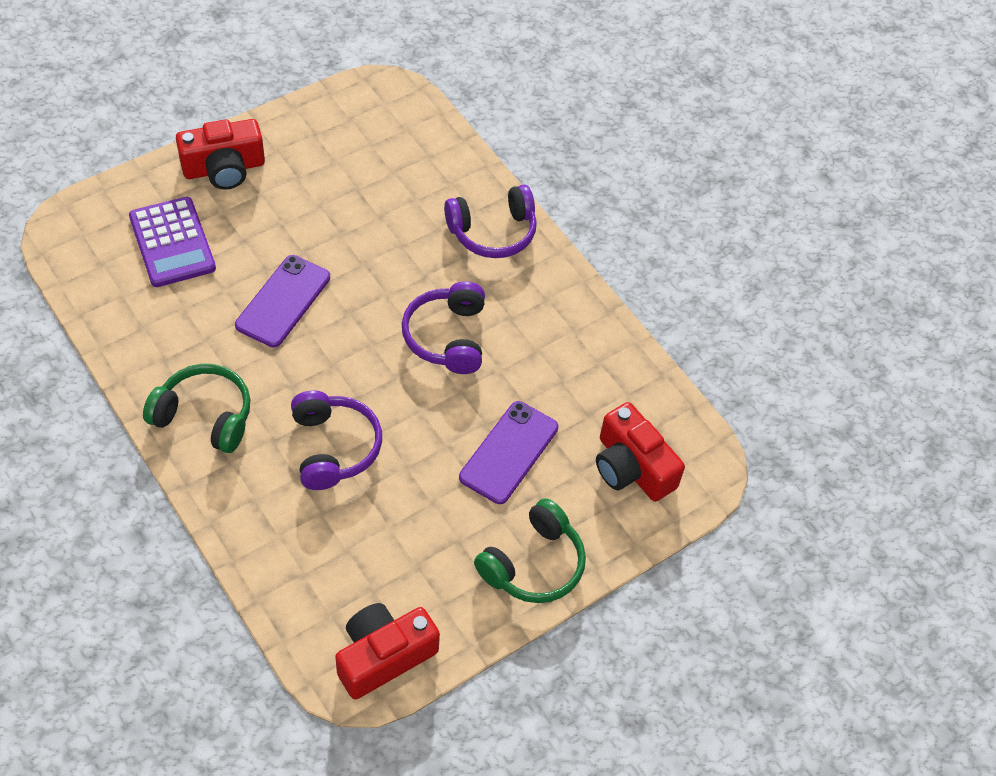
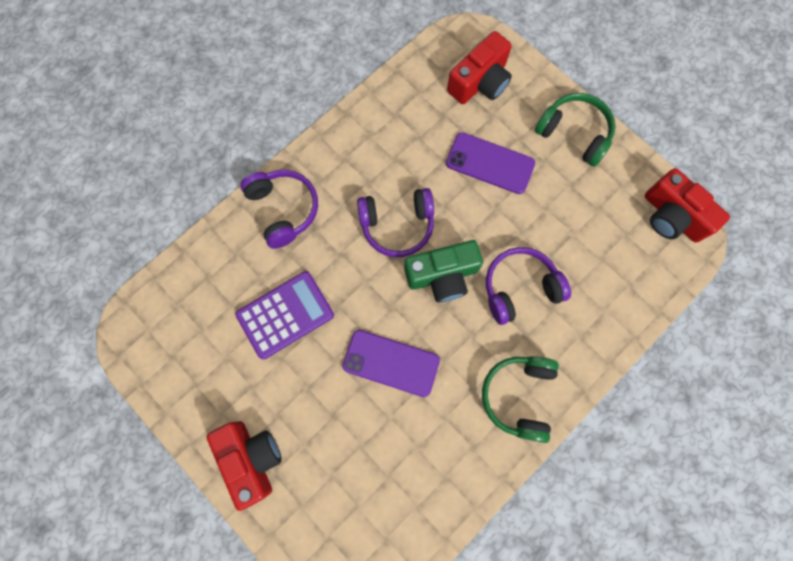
camera: 95 degrees left, 20 degrees up
purple calculator [129,197,216,287] -> purple calculator moved to [236,271,334,359]
none -> green camera [404,240,483,302]

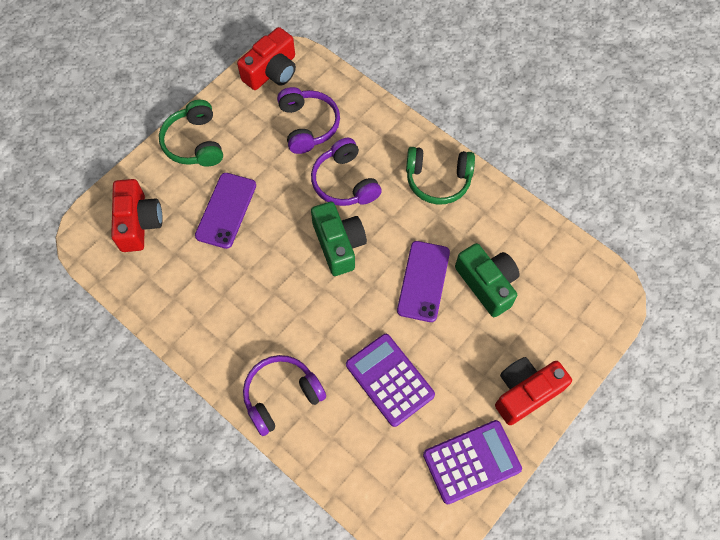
camera: 95 degrees left, 10 degrees down
purple headphones [357,188,434,257] -> purple headphones moved to [277,87,340,154]
red camera [447,31,512,104] -> red camera turned 45 degrees clockwise [111,179,163,252]
green headphones [535,93,616,167] -> green headphones turned 45 degrees counterclockwise [159,100,223,167]
none -> purple calculator [423,420,522,504]
none -> green camera [455,243,520,317]

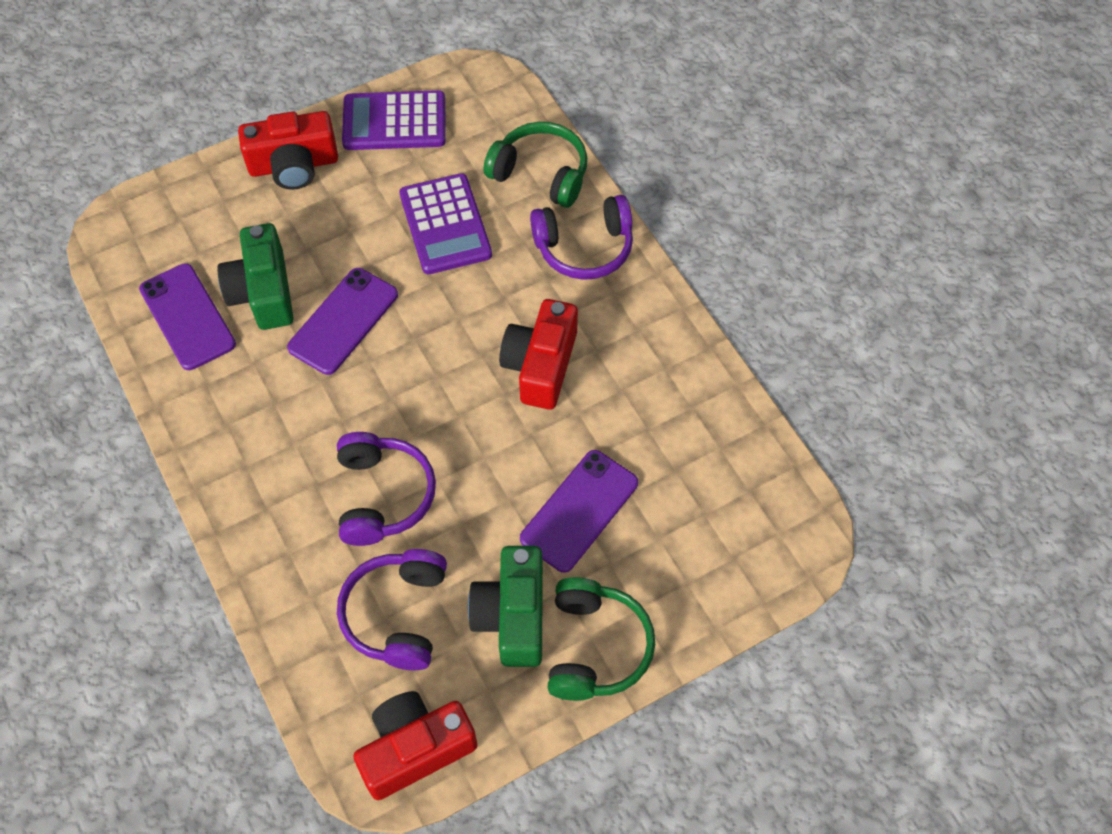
camera: 160 degrees left, 5 degrees down
red camera [111,179,163,252] -> red camera moved to [499,299,578,410]
green camera [311,201,367,276] -> green camera moved to [468,546,543,667]
green headphones [406,147,475,204] -> green headphones moved to [483,122,587,208]
none -> purple phone [139,263,236,370]

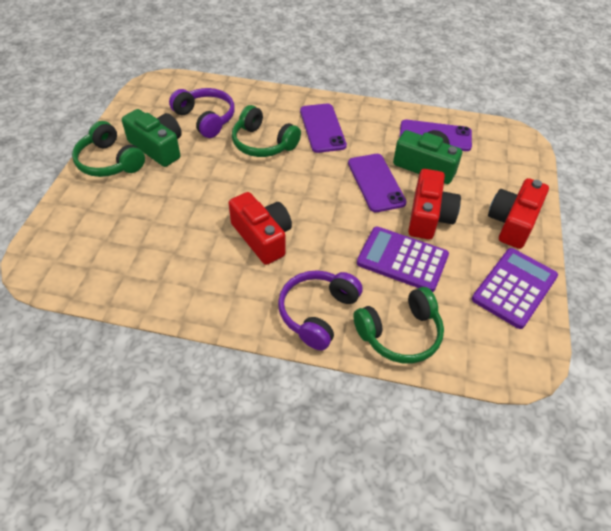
camera: 130 degrees right, 10 degrees down
purple headphones [337,432,436,546] -> green headphones [232,105,301,157]
red camera [353,691,478,800] -> red camera moved to [408,169,461,240]
purple phone [520,450,638,573] -> purple phone moved to [300,104,347,153]

